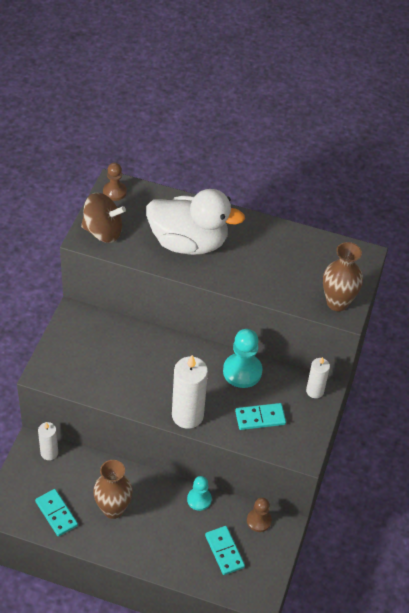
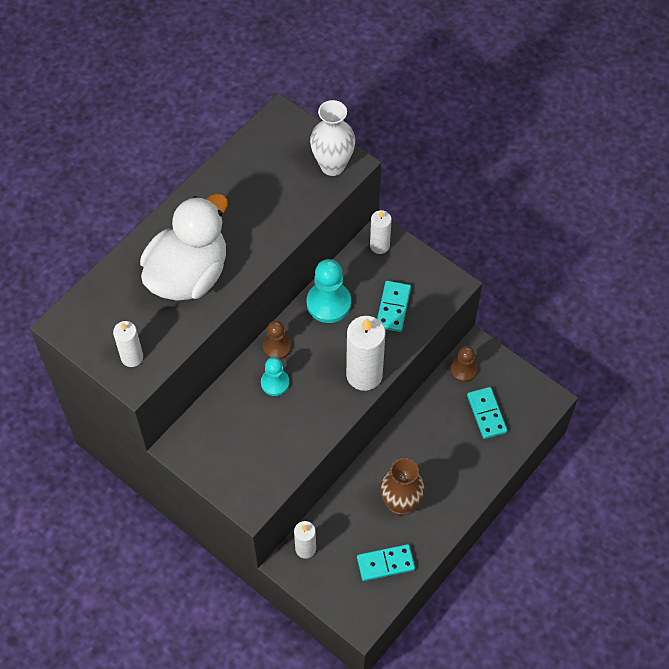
camera: 65 degrees left, 10 degrees up
brown spinning top [81,193,126,243] -> white candle [113,321,143,367]
brown pawn [103,163,127,201] -> brown pawn moved to [263,321,291,359]
turquoise pawn [187,476,212,511] -> turquoise pawn moved to [261,357,290,396]
turquoise domino [205,526,245,575] -> turquoise domino turned 75 degrees clockwise [467,387,508,439]
brown vase [323,242,363,311] -> white vase [310,100,355,176]

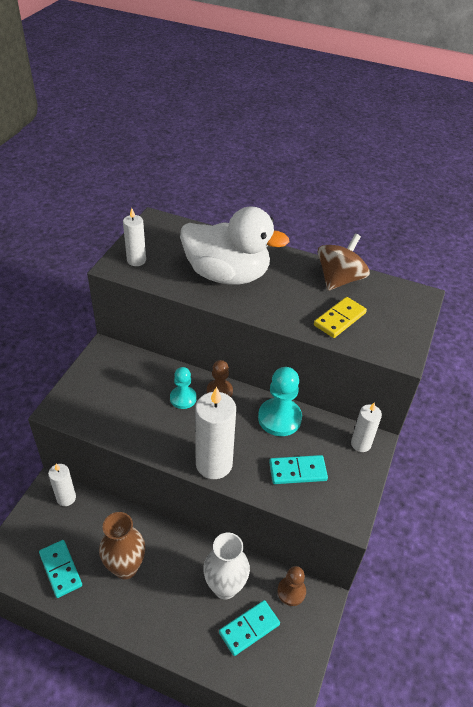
camera: 70 degrees right, 15 degrees down
white vase [310,100,355,176] -> white vase moved to [203,533,250,599]
none -> yellow domino [314,297,367,338]
none -> brown spinning top [317,234,370,291]

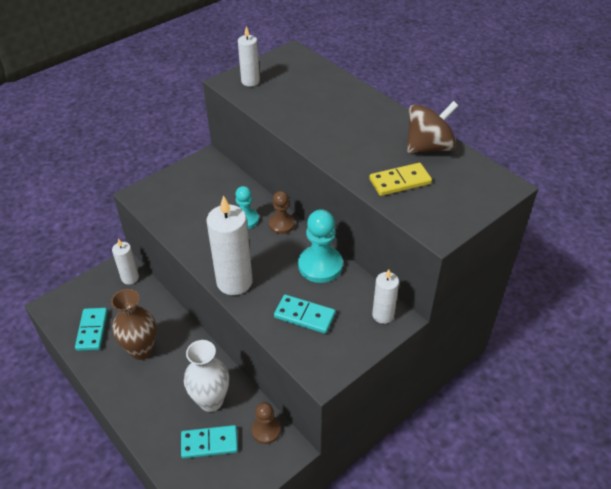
camera: 30 degrees right, 0 degrees up
white duck [180,206,289,284] -> none

